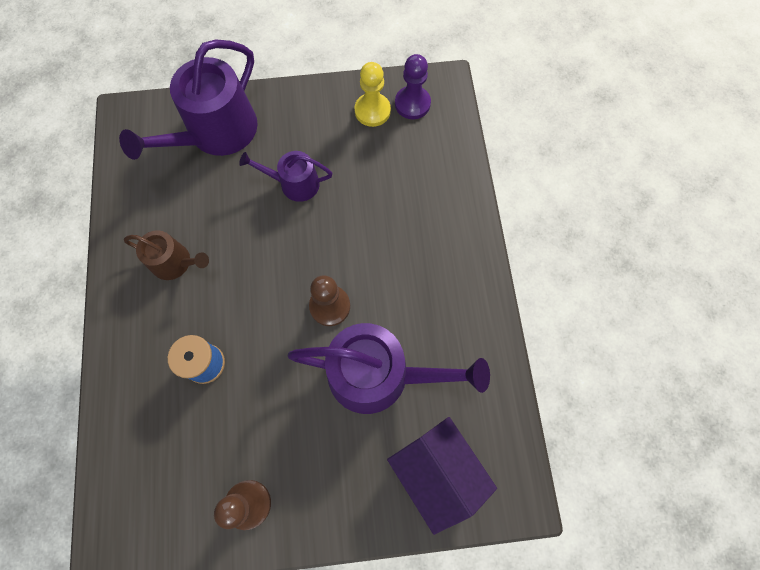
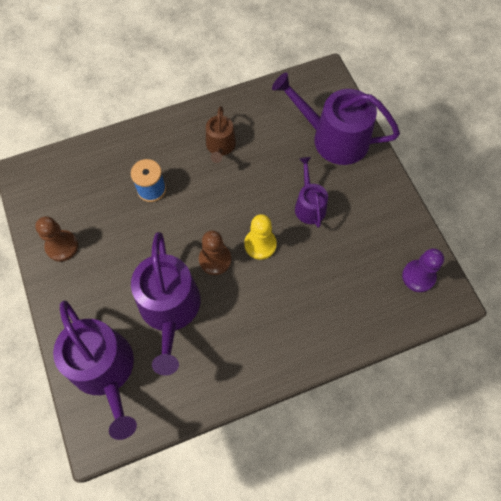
camera: 75 degrees right, 5 degrees down
yellow pawn [355,62,391,127] -> yellow pawn moved to [244,214,277,260]
purple house [387,417,497,535] -> purple watering can [53,300,137,440]

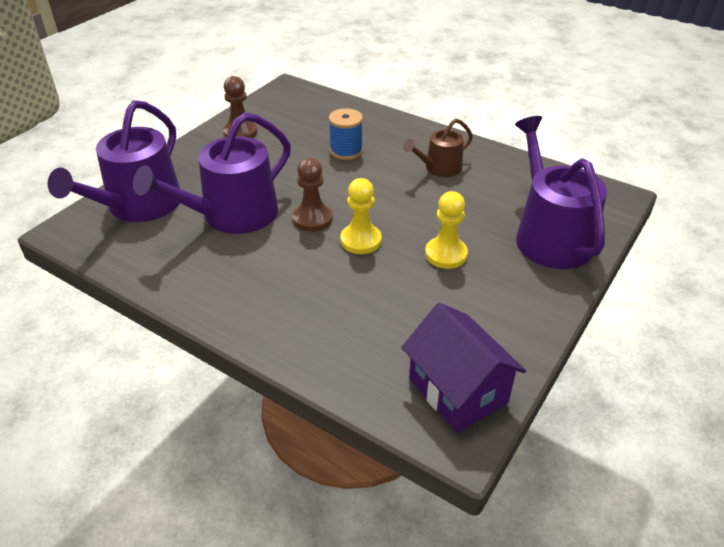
camera: 55 degrees right, 25 degrees down
purple watering can [295,157,328,228] -> yellow pawn [425,191,468,269]
purple pawn [402,248,444,292] -> purple house [401,303,526,433]

